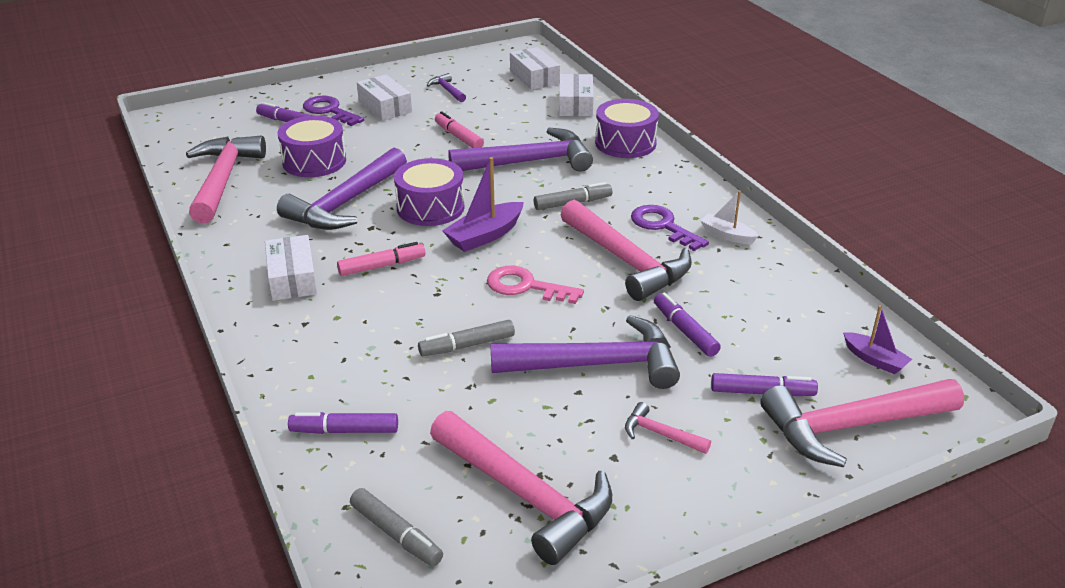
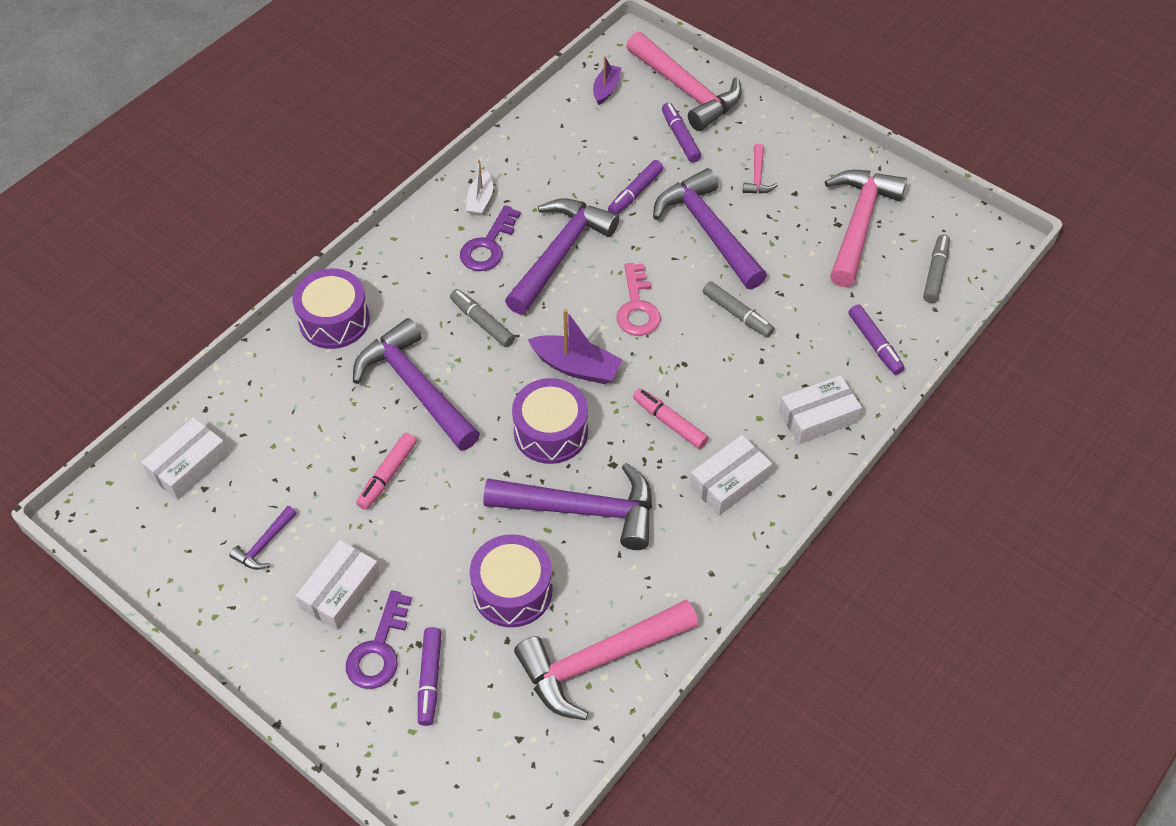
camera: 115 degrees left, 20 degrees up
white box [559,74,594,116] -> white box moved to [779,375,862,444]
pink hammer [561,200,692,301] -> purple hammer [505,198,619,315]

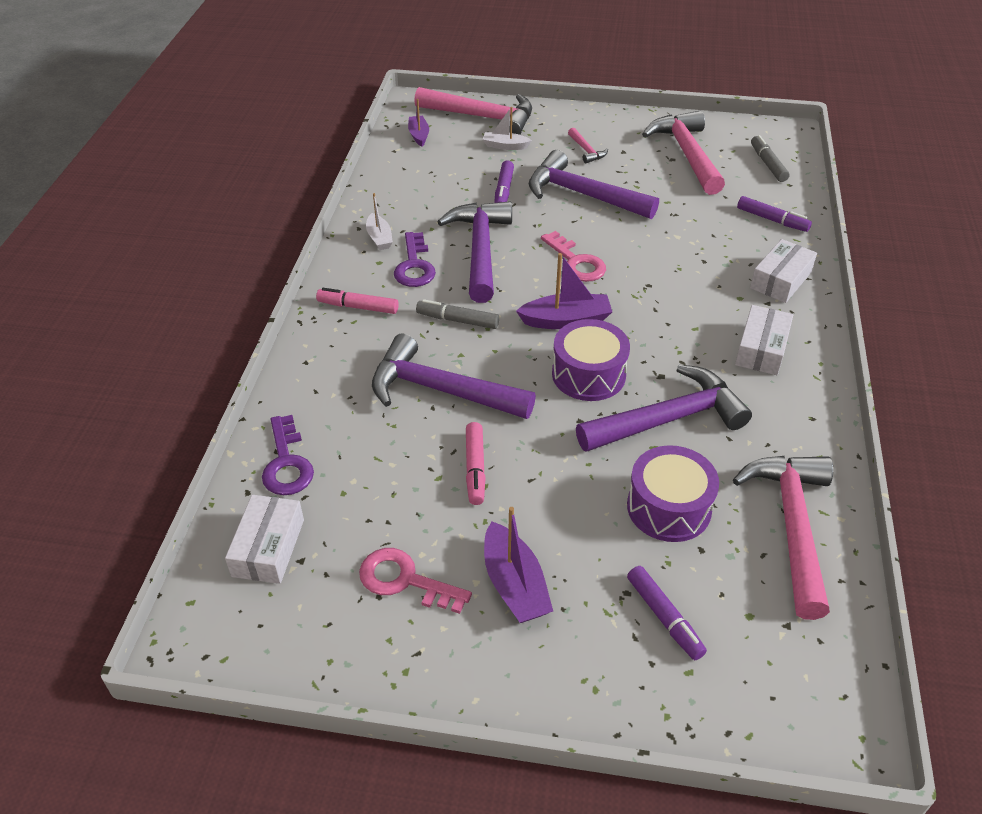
camera: 30 degrees left, 10 degrees down
purple hammer [229,506,297,570] -> pink key [359,548,472,614]
purple drum [292,268,370,349] -> none
white box [296,540,380,630] -> purple boat [484,507,553,623]
purple key [346,590,412,689] -> purple key moved to [262,415,314,495]
pink hammer [514,599,699,720] -> pink hammer turned 150 degrees clockwise [733,456,833,620]
pink marker [633,388,708,449] -> pink marker moved to [316,288,399,314]
purple marker [662,103,701,162] -> white boat [482,107,532,150]
grey marker [703,281,774,337] -> none

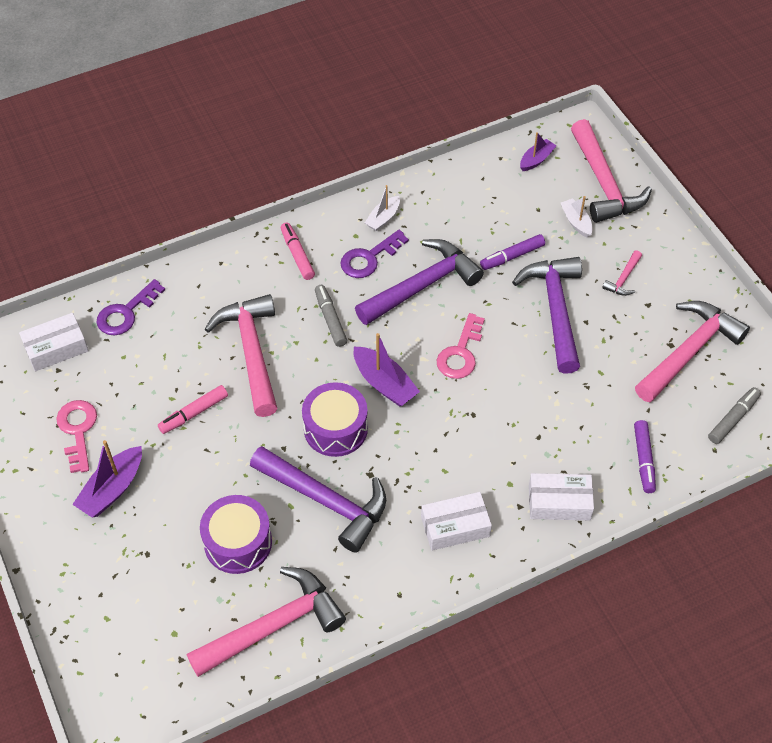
camera: 55 degrees right, 10 degrees up
purple hammer [372,333,536,419] -> pink hammer [205,294,277,417]
purple marker [627,566,707,660] -> none

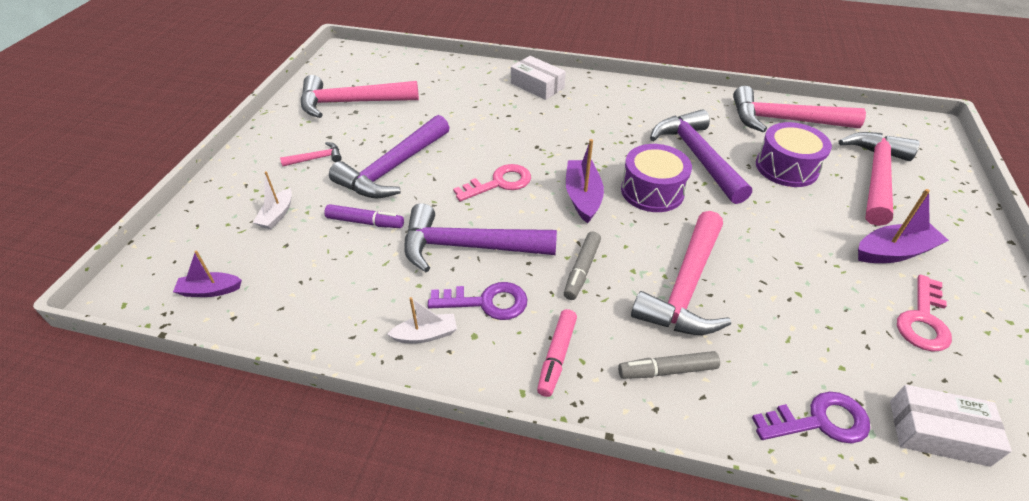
camera: 140 degrees left, 10 degrees down
pink marker [158,385,228,434] -> none
white box [421,492,492,551] -> none
pink hammer [571,119,652,223] -> pink hammer moved to [839,132,920,226]
purple marker [634,420,656,493] -> none
grey marker [708,387,761,444] -> grey marker moved to [618,351,720,379]

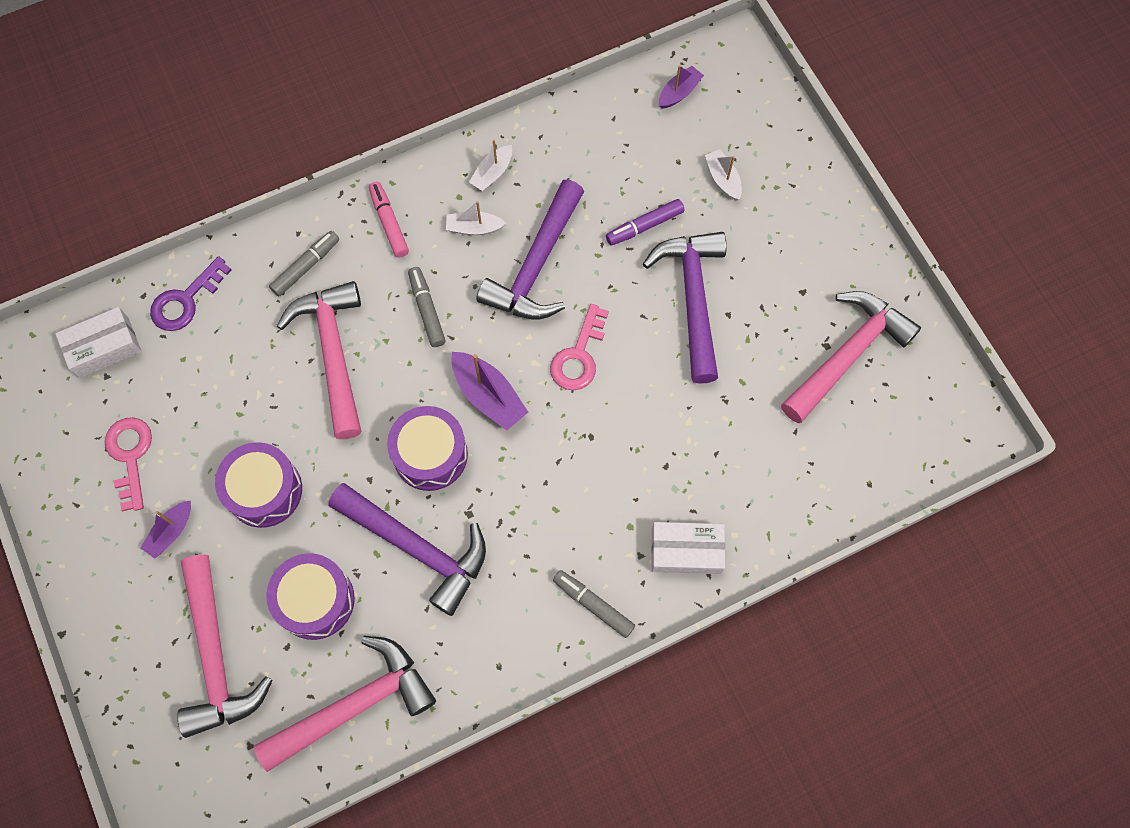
camera: 140 degrees right, 25 degrees up
pink hammer [280,142,342,166] -> none
purple hammer [404,203,557,272] -> purple hammer turned 150 degrees clockwise [476,180,584,320]
purple key [428,282,528,320] -> white boat [446,201,506,235]
purple boat [858,189,949,263] -> purple boat [141,500,191,559], size x0.64
none -> purple drum [215,442,302,528]
none -> grey marker [553,570,636,638]

